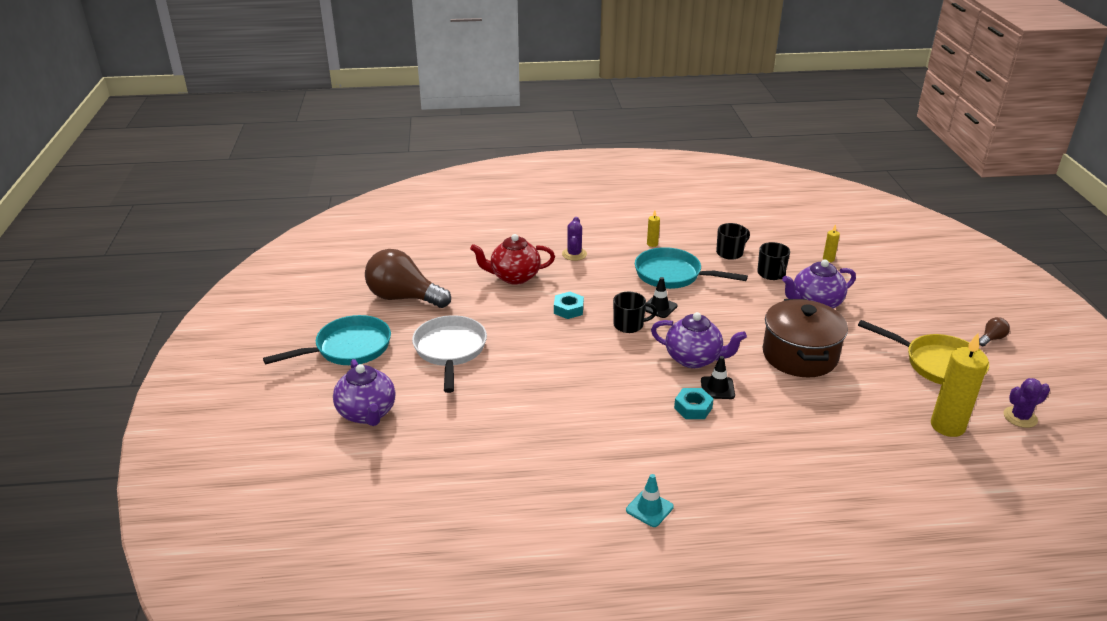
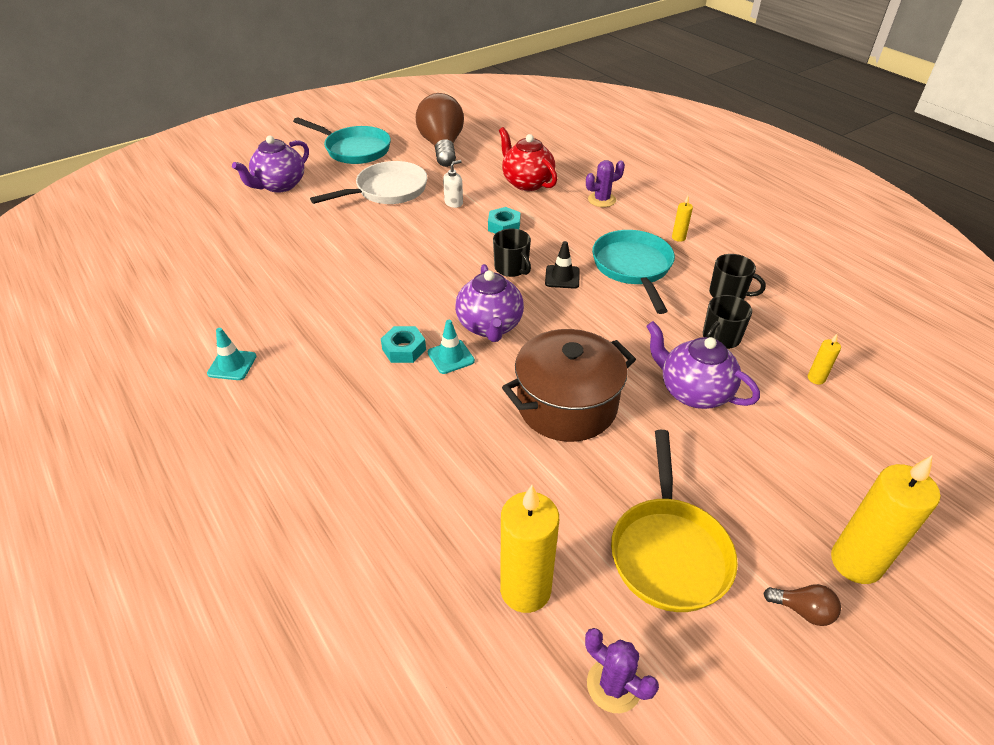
camera: 60 degrees right, 10 degrees up
black traffic cone [701,356,735,399] -> turquoise traffic cone [428,320,475,374]
none -> white soap dispenser [443,160,463,208]
none -> yellow candle [831,455,940,584]

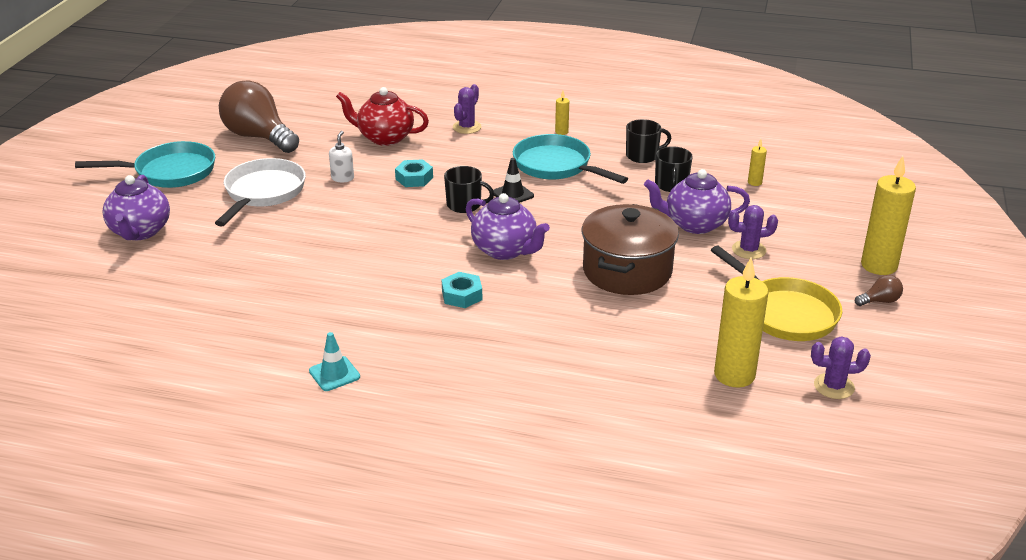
camera: 40 degrees left, 10 degrees down
turquoise traffic cone [428,320,475,374] -> none
none -> purple cactus [728,205,778,259]

